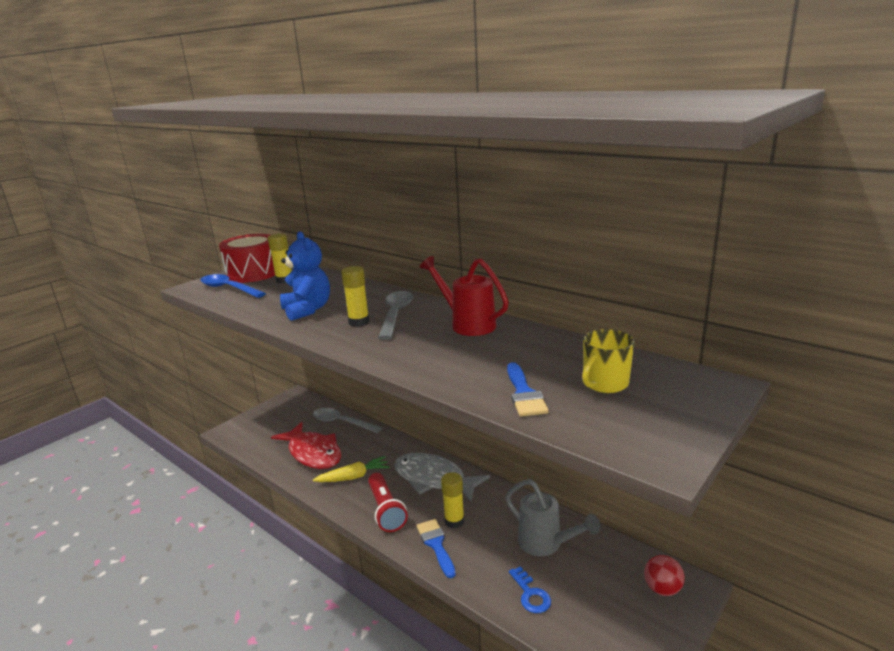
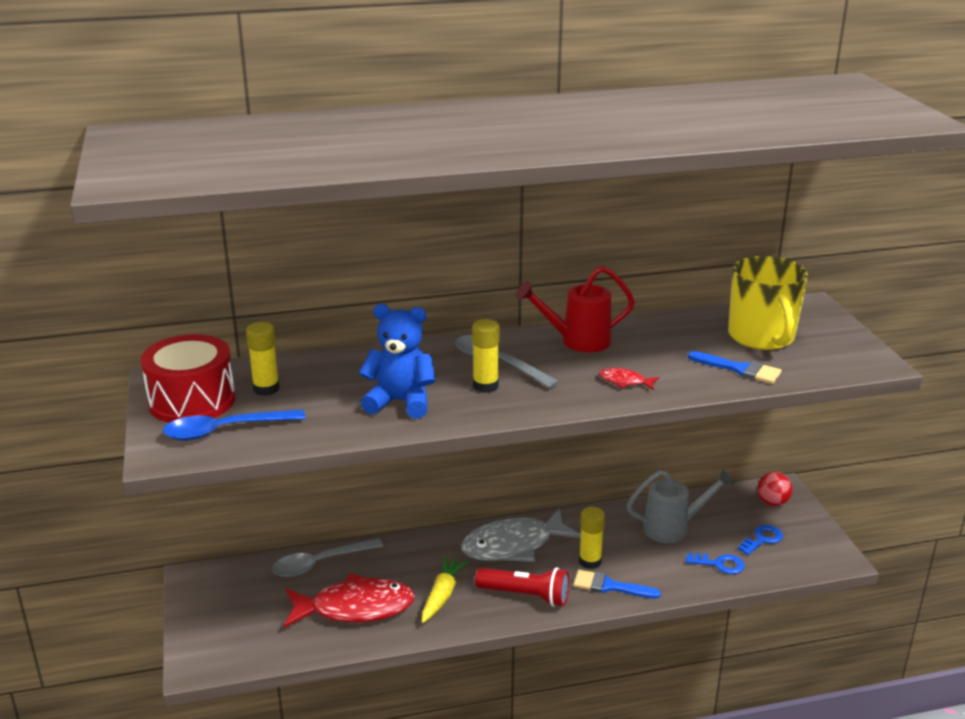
camera: 55 degrees left, 5 degrees up
yellow mug [582,329,635,393] -> yellow mug [728,256,808,350], size x1.67
none -> red fish [599,368,659,390]
none -> blue key [738,525,783,555]

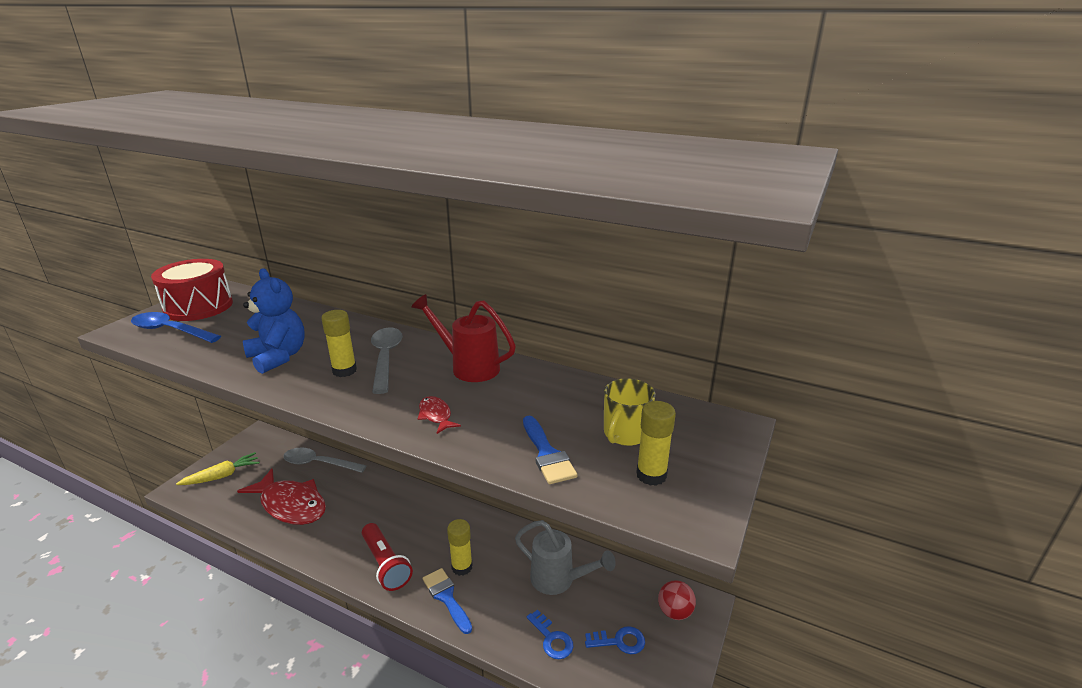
camera: 40 degrees right, 0 degrees up
yellow glue stick [246,322,280,396] -> yellow glue stick moved to [636,401,676,486]
yellow carrot [422,556,469,623] -> yellow carrot moved to [176,452,260,485]
grey fish [461,508,581,562] -> none
yellow mug [728,256,808,350] -> yellow mug [604,378,656,446], size x0.60

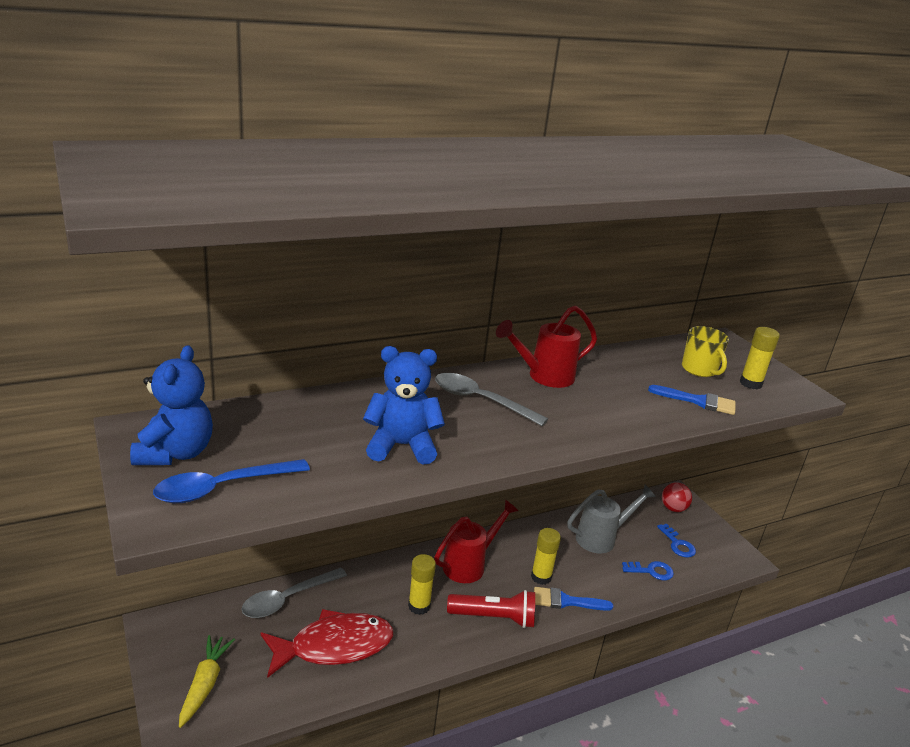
camera: 55 degrees left, 0 degrees up
red drum [151,259,233,321] -> blue teddy bear [130,345,213,465]
yellow glue stick [321,310,357,377] -> yellow glue stick moved to [408,554,436,615]
red fish [418,396,461,434] -> none
blue key [585,626,645,654] -> blue key turned 120 degrees clockwise [657,524,696,558]
none -> red watering can [434,500,519,583]

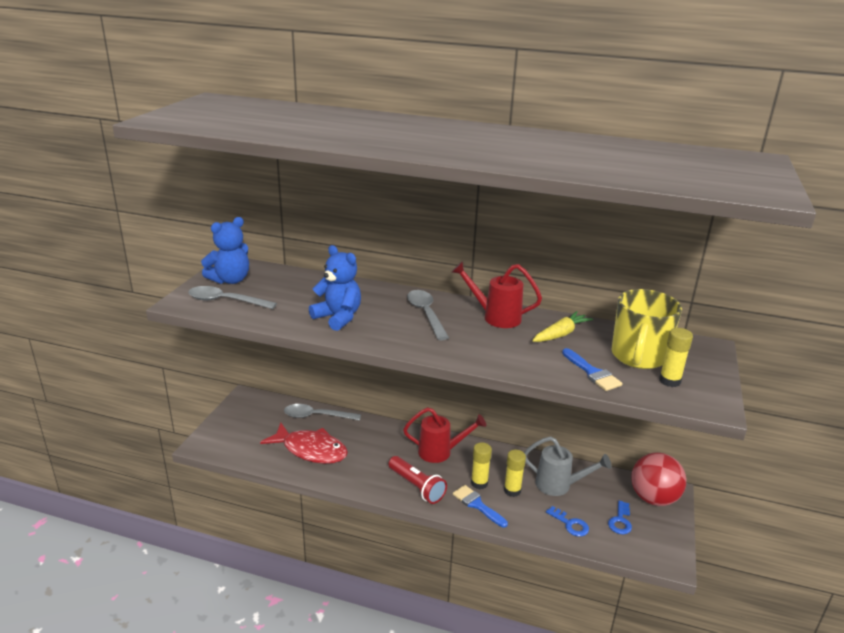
camera: 45 degrees right, 0 degrees up
blue spoon [153,459,310,503] -> grey spoon [188,286,277,309]
yellow carrot [179,635,235,728] -> yellow carrot moved to [532,311,593,342]
yellow glue stick [408,554,436,615] -> yellow glue stick moved to [504,450,526,497]
red ball [662,482,692,512] -> red ball [631,452,686,506], size x1.84
yellow mug [682,326,729,377] -> yellow mug [612,289,682,369], size x1.67

